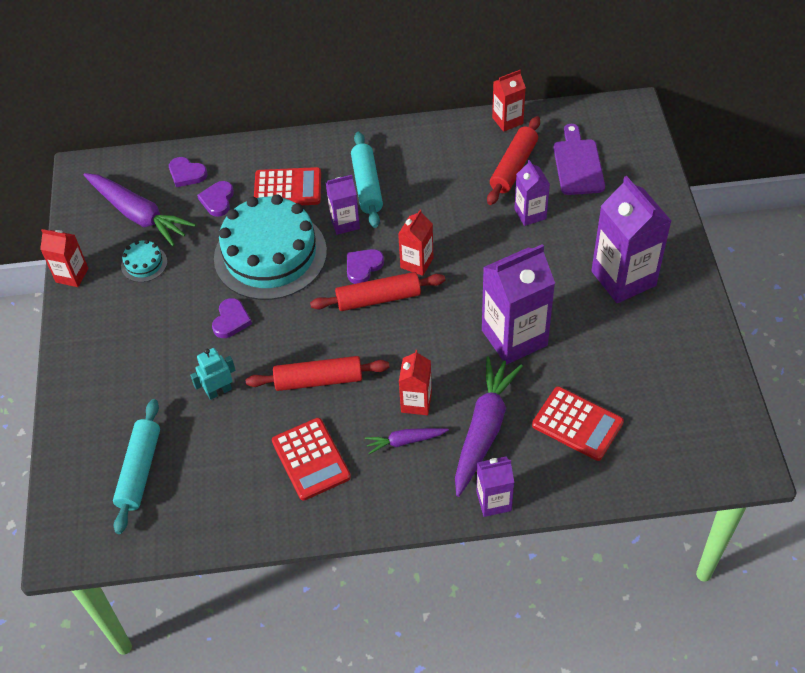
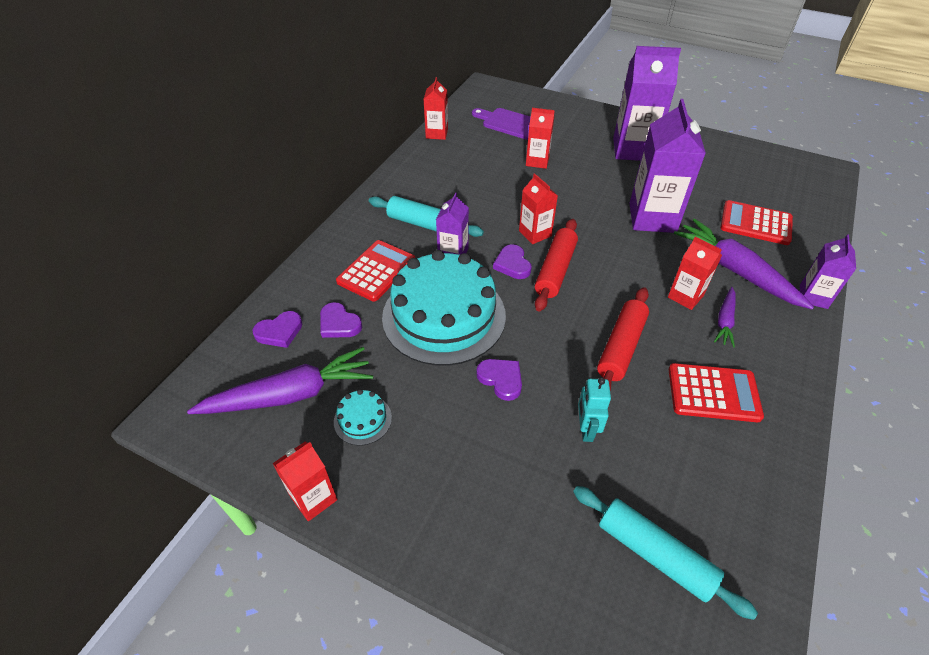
camera: 60 degrees left, 5 degrees down
red rolling pin [487,116,540,205] -> none
purple carton [514,160,550,226] -> red carton [526,108,555,169]
red calculator [532,386,624,461] -> red calculator turned 135 degrees counterclockwise [721,200,793,245]

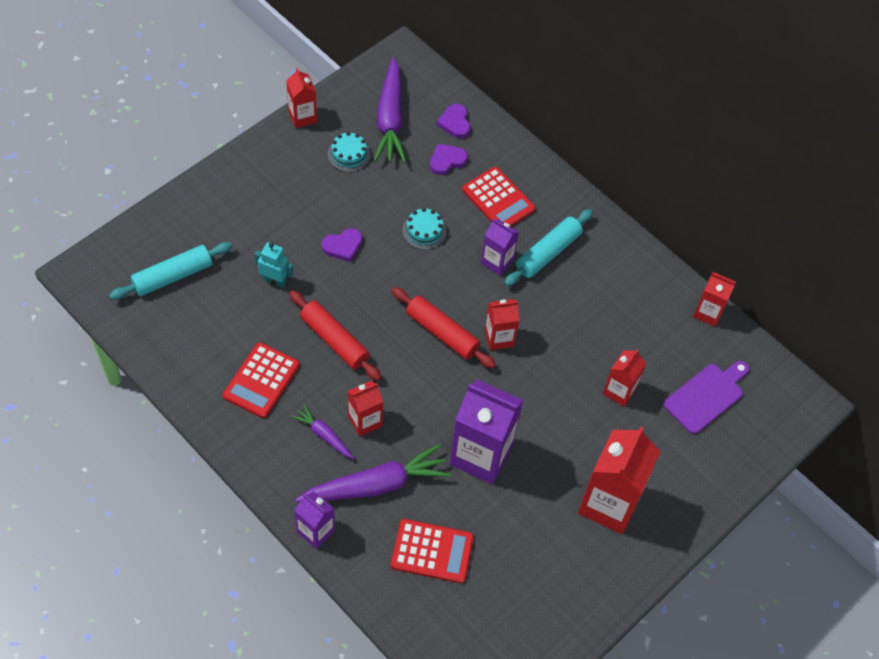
camera: 105 degrees right, 10 degrees up
turquoise cake [382,250,506,366] -> turquoise cake [402,208,447,250], size x0.41
purple heart [493,244,532,279] -> none
purple carton [613,46,681,161] -> red carton [578,426,661,534]
red calculator [721,200,793,245] -> red calculator turned 60 degrees clockwise [391,519,474,583]

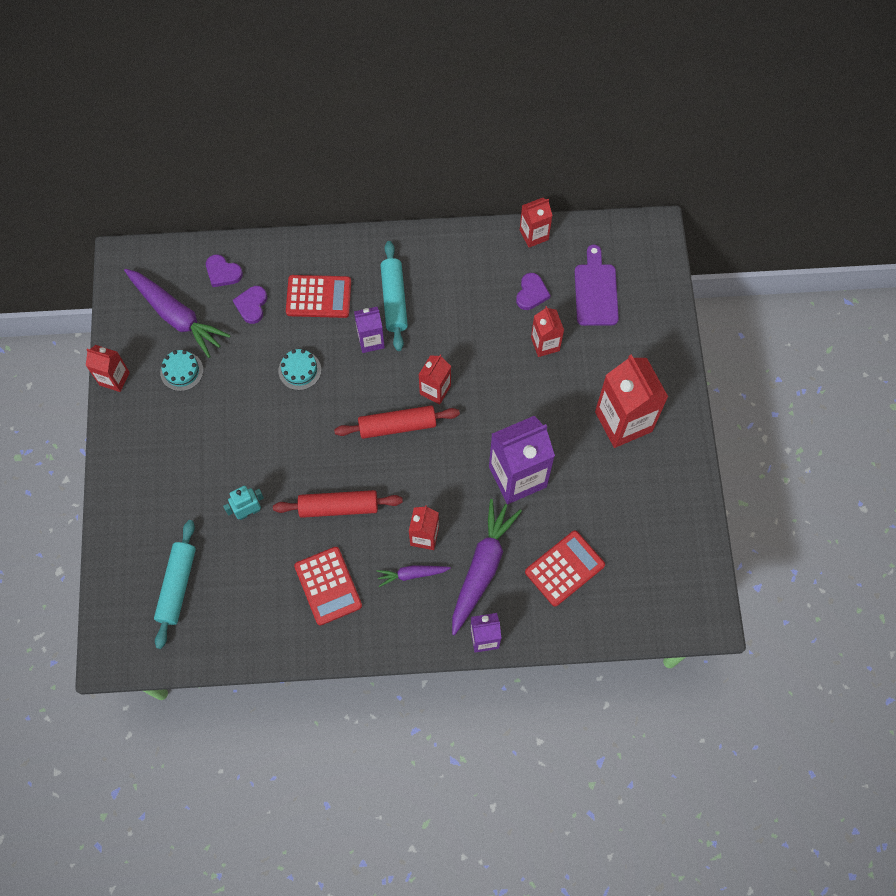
camera: 45 degrees left, 10 degrees up
purple heart [322,228,362,262] -> purple heart moved to [516,273,551,310]

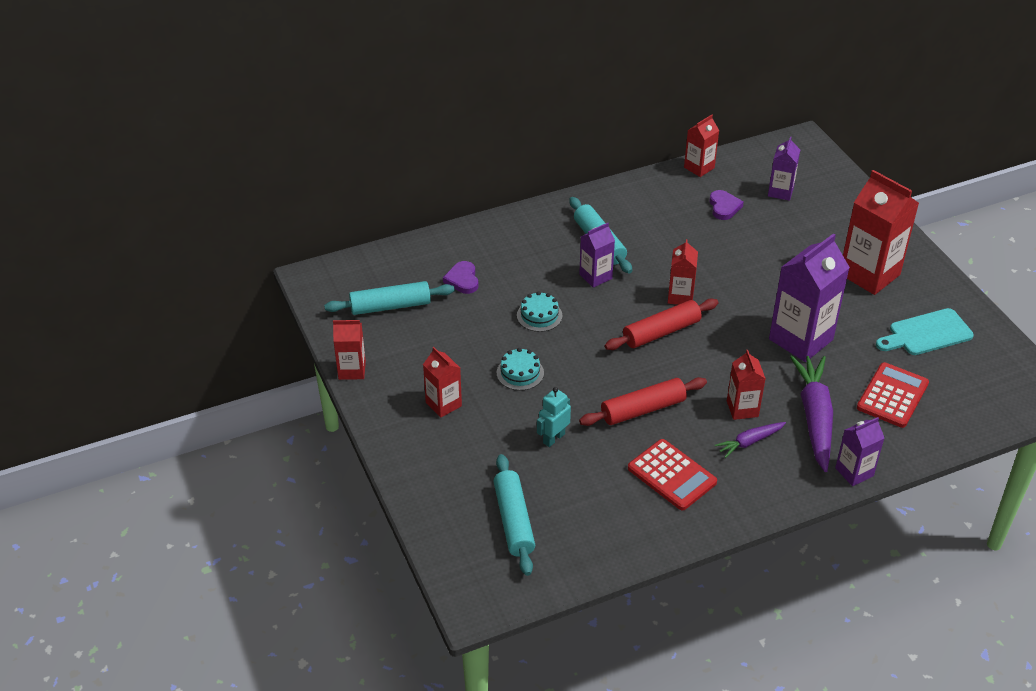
camera: 20 degrees left, 25 degrees down
purple carrot [124,269,231,358] -> turquoise rolling pin [324,281,455,315]
turquoise cake [160,350,203,391] -> turquoise cake moved to [496,348,544,391]
purple heart [206,254,243,287] -> none
red calculator [286,275,351,318] -> none
red carton [531,306,564,357] -> red carton moved to [423,347,462,418]
purple cutting board [575,244,619,326] -> purple carton [768,136,800,201]
none -> turquoise cutting board [876,308,974,355]

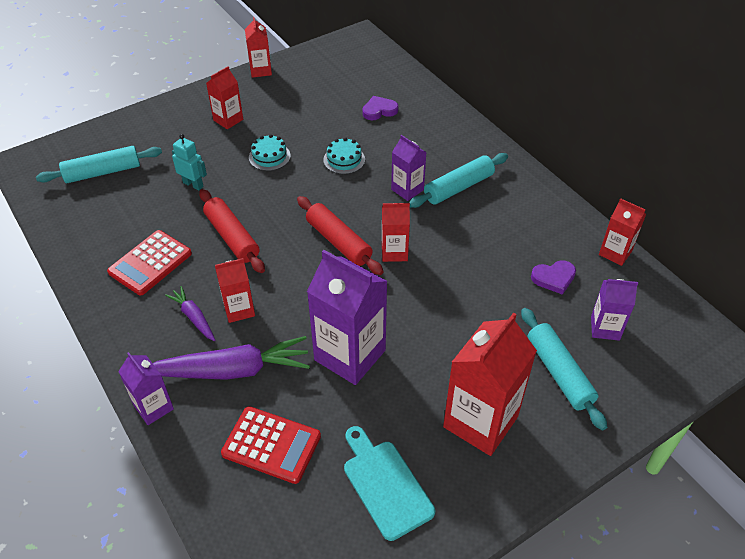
camera: 80 degrees right, 5 degrees up
turquoise rolling pin [324,281,455,315] -> turquoise rolling pin moved to [521,308,607,430]

